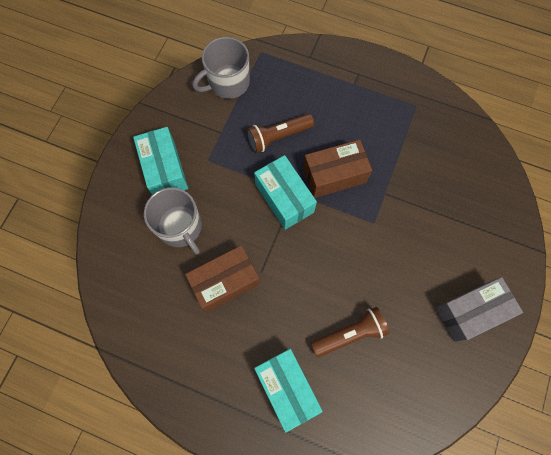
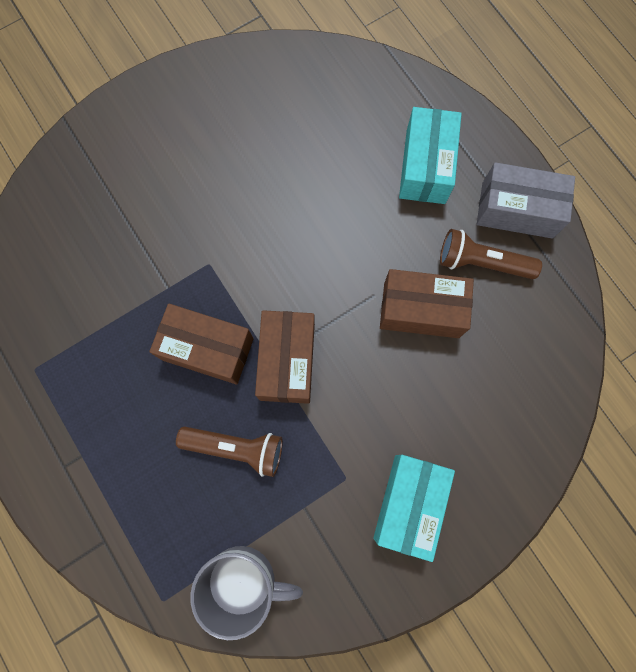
camera: 145 degrees left, 5 degrees up
grey mug [144,187,202,255] -> none
turquoise box [254,155,317,230] -> brown box [255,310,315,404]
brown flashlight [311,307,390,357] -> brown flashlight moved to [440,229,542,279]
grey box [436,277,523,342] -> grey box moved to [477,162,575,238]

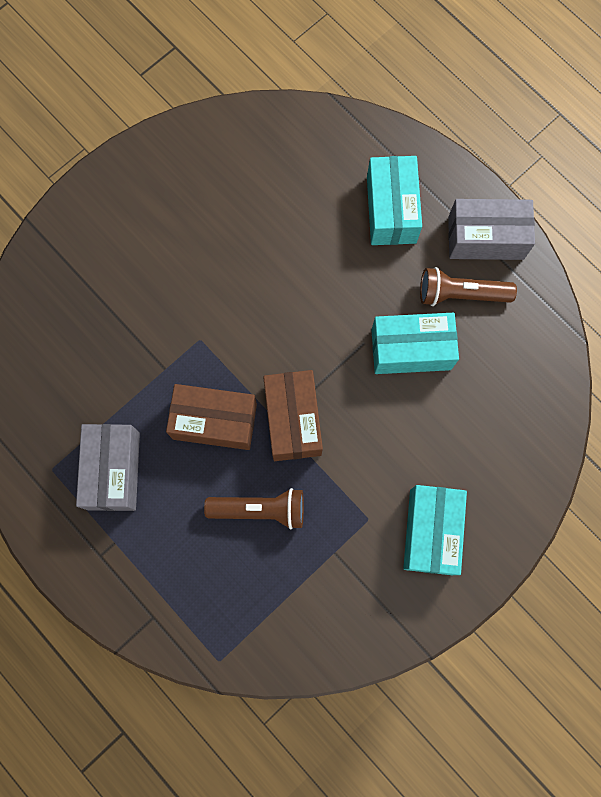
camera: 10 degrees left, 0 degrees up
grey mug [190,546,303,640] -> none
brown box [380,269,474,338] -> turquoise box [372,313,459,374]
none -> grey box [76,424,140,511]

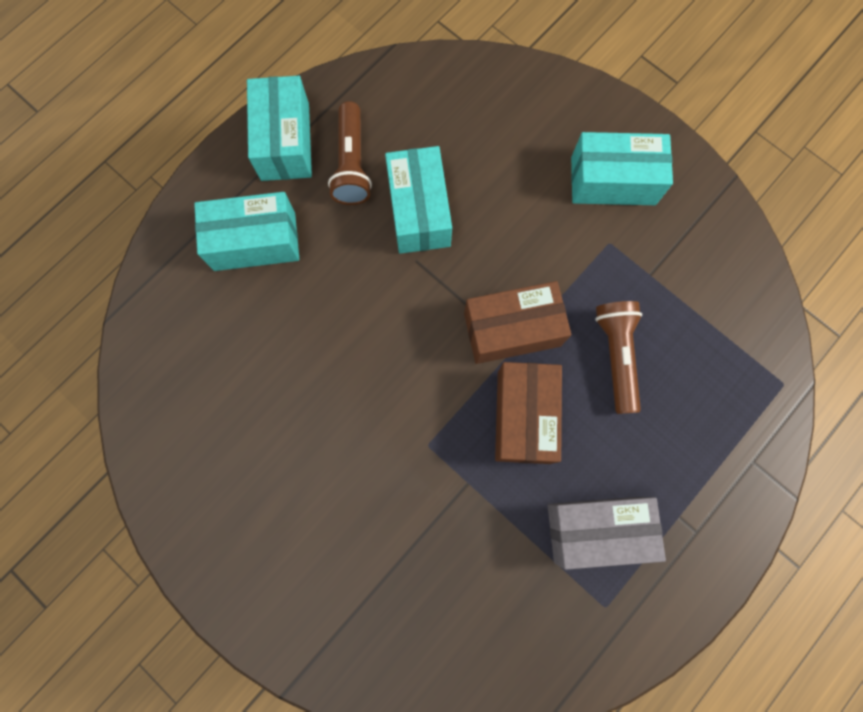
camera: 95 degrees left, 0 degrees up
grey box [448,199,535,260] -> turquoise box [247,76,312,181]

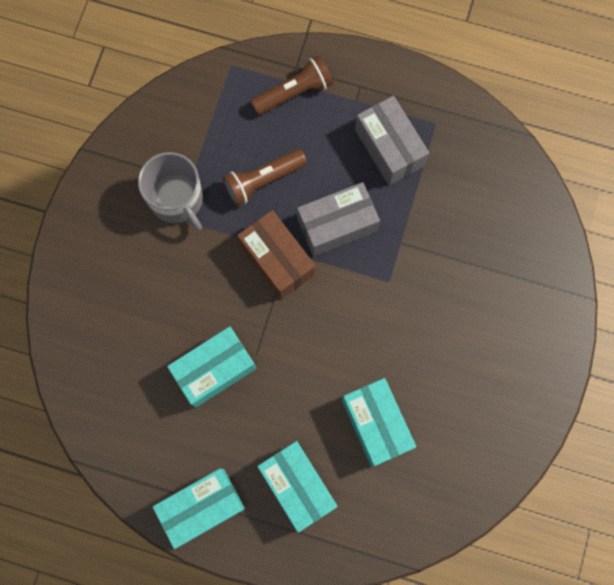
camera: 115 degrees left, 0 degrees up
brown flashlight [328,101,372,205] -> brown flashlight moved to [251,55,333,115]
brown box [495,362,562,464] -> grey box [297,182,380,257]
turquoise box [571,132,673,205] -> turquoise box moved to [342,378,416,467]
none -> grey mug [138,152,203,231]

